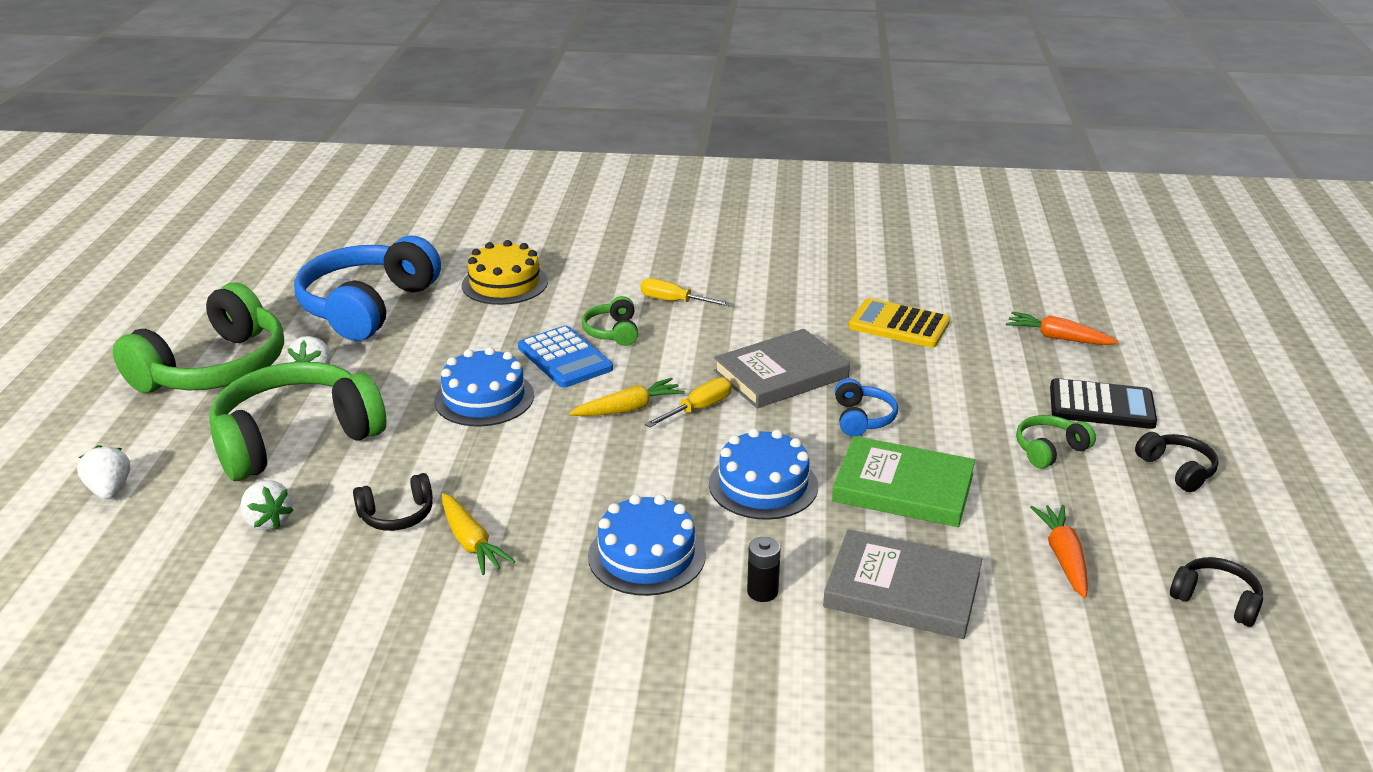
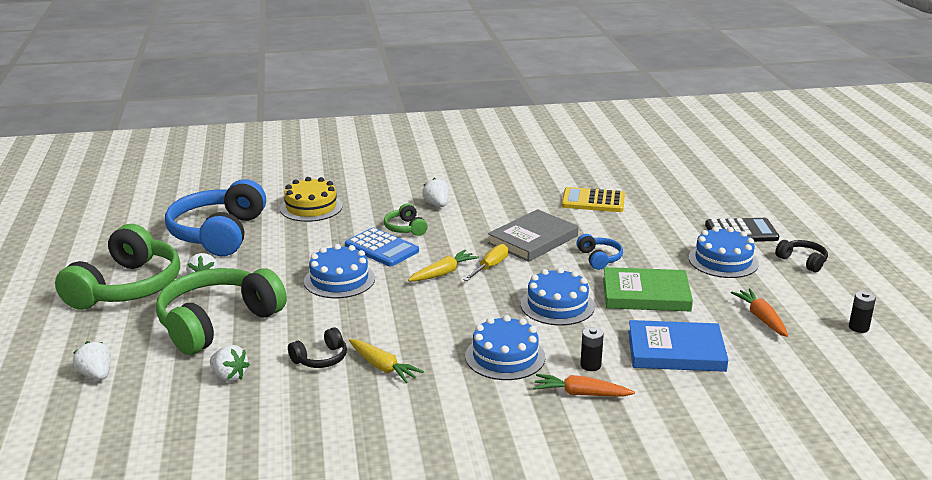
camera: 15 degrees left, 5 degrees down
yellow screwdriver [640,278,731,306] -> white strawberry [422,178,449,207]
grey book [823,529,982,639] -> blue book [628,320,728,372]
orange carrot [1006,312,1119,345] -> orange carrot moved to [533,374,635,397]
green headphones [1016,415,1096,469] -> blue cake [689,226,759,278]
black headphones [1170,557,1263,627] -> black battery [849,291,876,333]

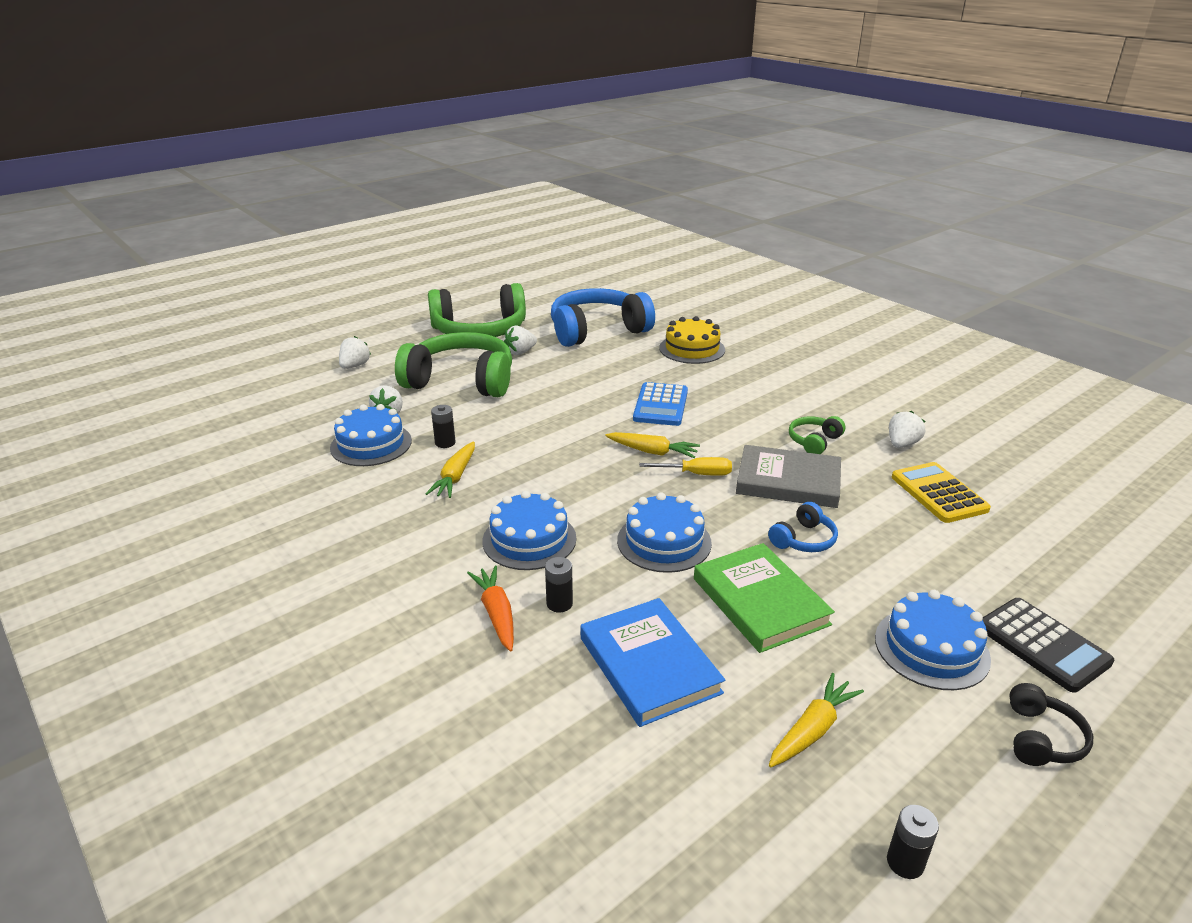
camera: 60 degrees right, 5 degrees up
black headphones [288,327,347,368] -> black battery [431,405,455,448]
blue cake [304,244,375,298] -> blue cake moved to [330,404,412,466]
green headphones [384,203,428,236] -> green headphones moved to [789,416,845,454]
white strawberry [422,178,449,207] -> white strawberry moved to [889,411,925,448]
orange carrot [731,288,788,337] -> yellow carrot [769,673,864,768]

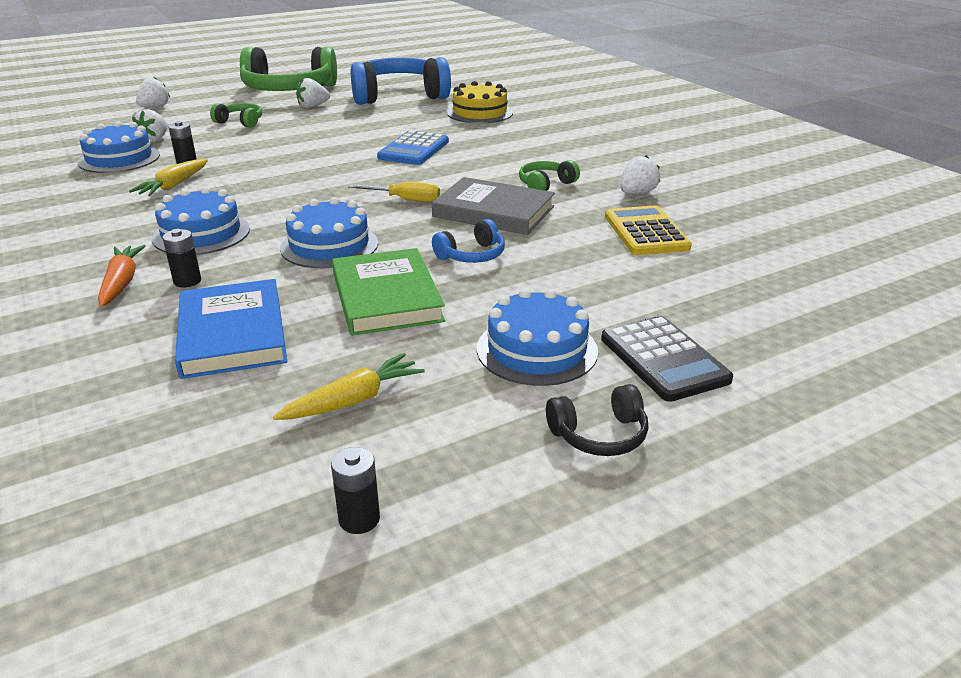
camera: 10 degrees right, 0 degrees up
green headphones [395,332,512,397] -> green headphones [210,103,262,128], size x0.44
yellow carrot [605,432,700,458] -> none
black headphones [1009,683,1093,766] -> black headphones turned 45 degrees clockwise [546,384,649,456]

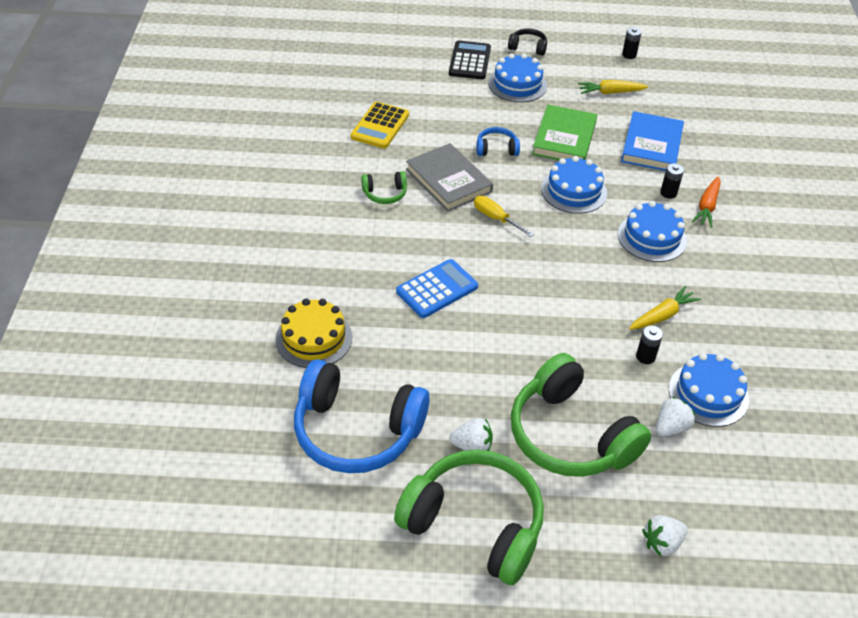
camera: 150 degrees left, 15 degrees up
green headphones [210,103,262,128] -> green headphones [511,353,651,477], size x2.27
white strawberry [621,155,660,194] -> none

